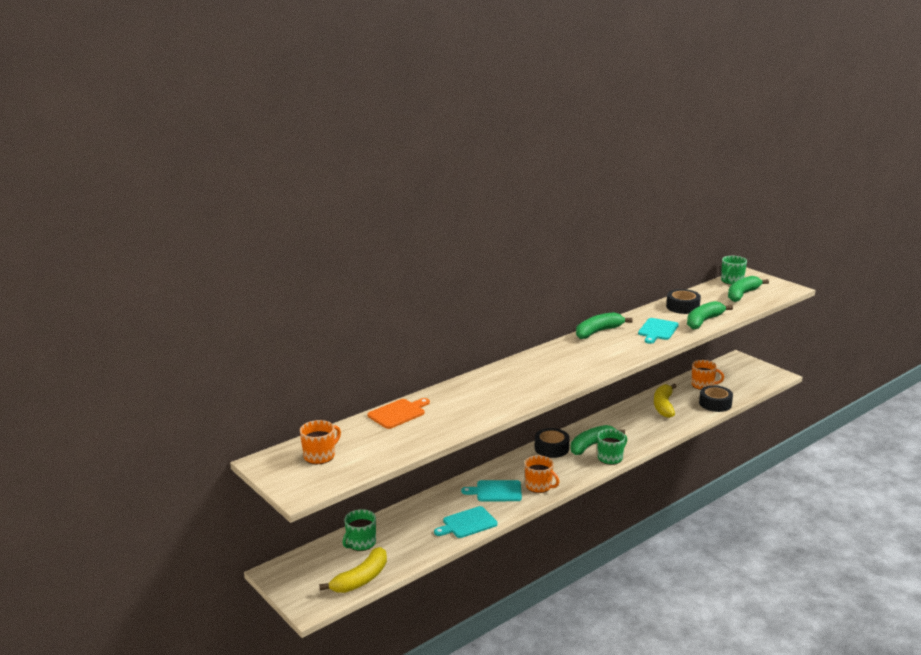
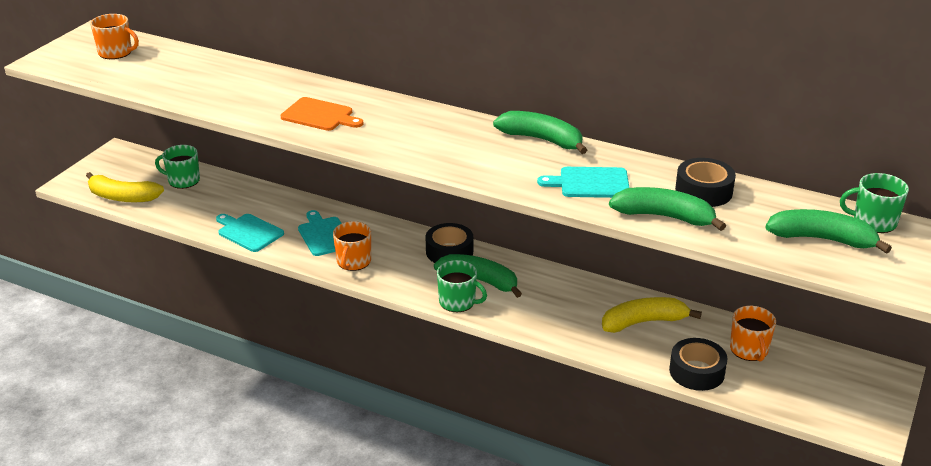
camera: 65 degrees right, 10 degrees up
orange cutting board [368,398,430,429] -> orange cutting board moved to [281,97,364,131]

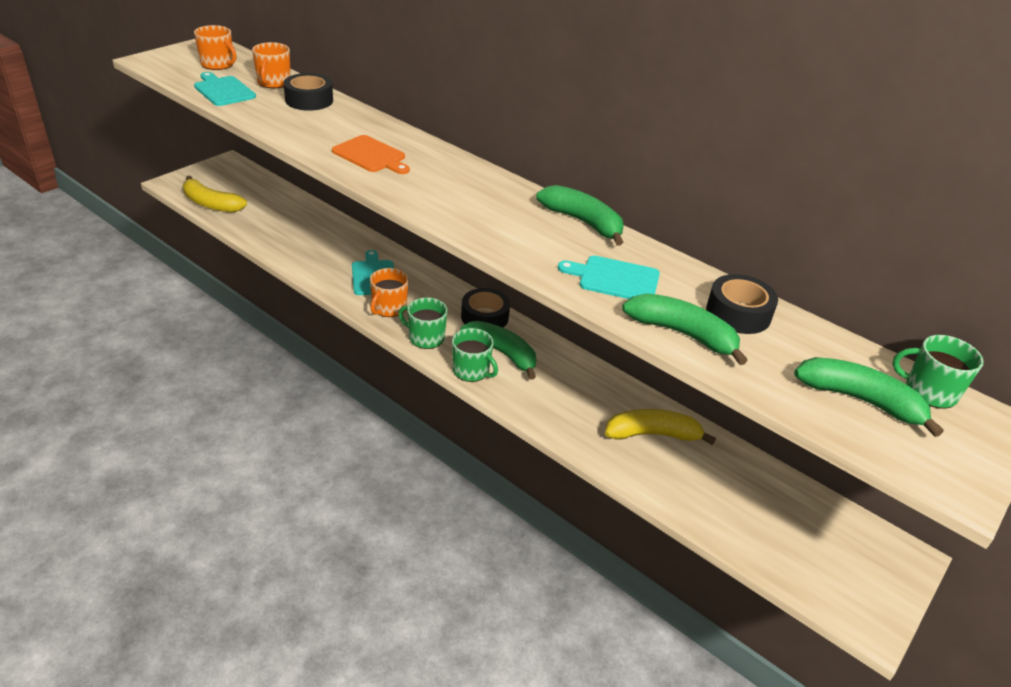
camera: 10 degrees right, 5 degrees up
green mug [155,145,200,189] -> green mug moved to [398,298,447,349]
turquoise cutting board [216,214,284,252] -> turquoise cutting board moved to [194,72,256,106]
black tape [669,338,728,391] -> black tape moved to [283,73,333,111]
orange mug [730,306,776,362] -> orange mug moved to [252,42,291,88]

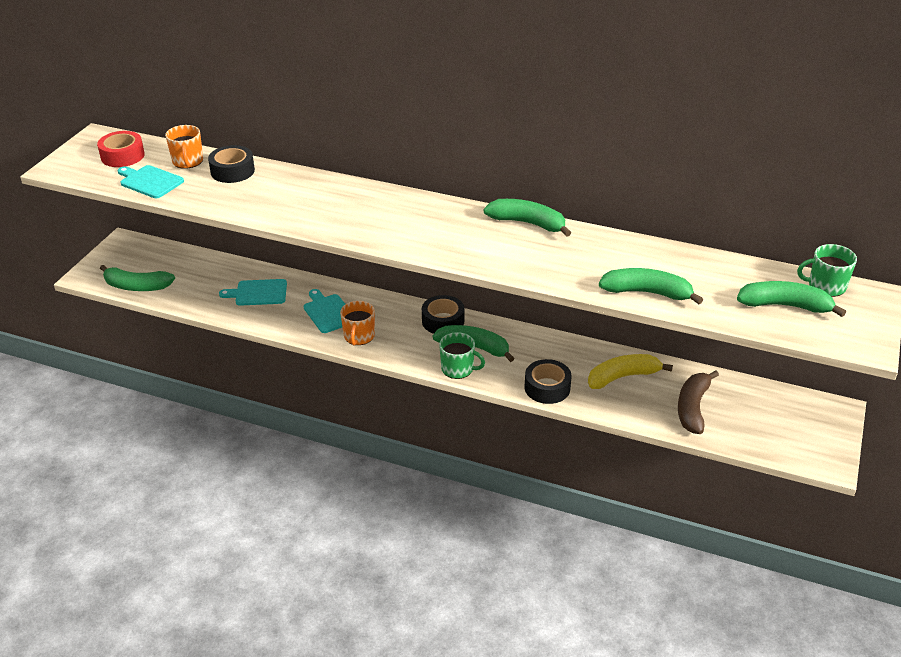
camera: 15 degrees left, 0 degrees up
yellow banana [183,176,247,213] -> green banana [100,265,175,291]
orange mug [194,25,236,70] -> red tape [97,131,145,167]
orange cutting board [332,135,410,174] -> none
green mug [398,298,447,349] -> none
turquoise cutting board [558,256,660,299] -> turquoise cutting board moved to [219,279,287,306]
black tape [706,274,778,334] -> black tape moved to [525,359,572,404]
none -> brown banana [678,370,719,434]

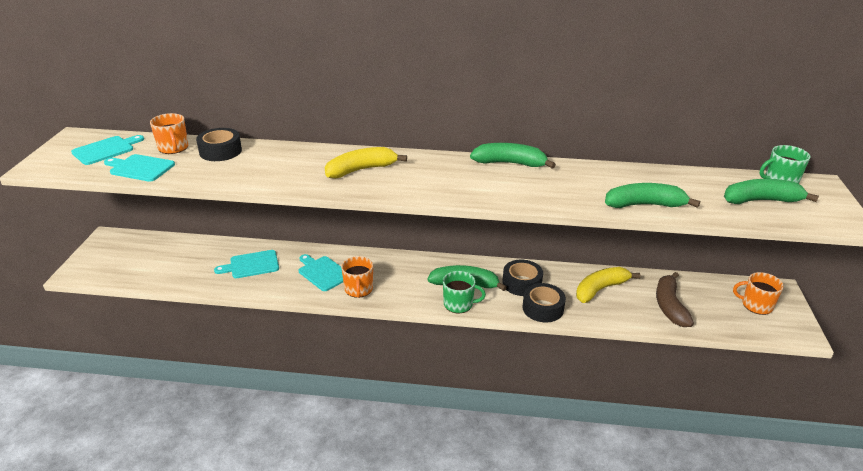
camera: 15 degrees left, 5 degrees down
red tape [97,131,145,167] -> turquoise cutting board [71,135,144,165]
green banana [100,265,175,291] -> none
black tape [422,295,464,334] -> black tape moved to [502,260,543,296]
none -> yellow banana [325,147,407,178]
none -> orange mug [733,272,784,315]

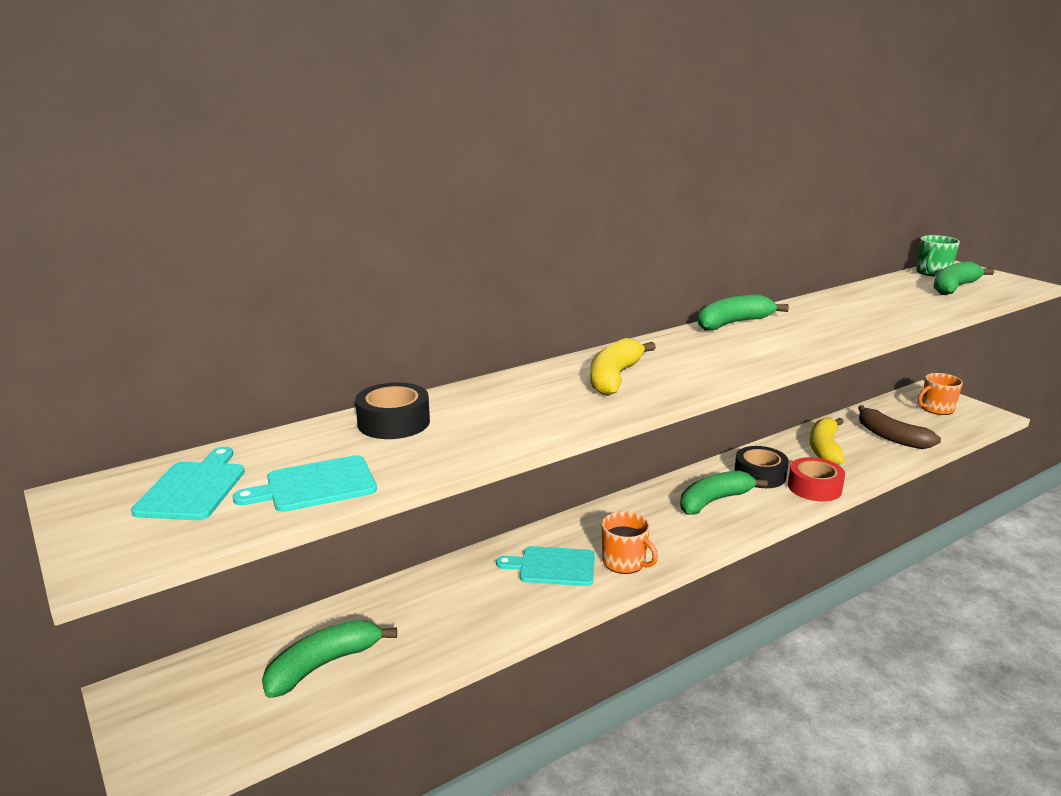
camera: 40 degrees left, 10 degrees down
orange mug [150,113,188,154] -> none
turquoise cutting board [214,250,279,278] -> none
green mug [443,271,486,313] -> none
black tape [522,283,566,322] -> red tape [788,457,845,502]
green banana [605,183,700,208] -> green banana moved to [262,620,397,698]

